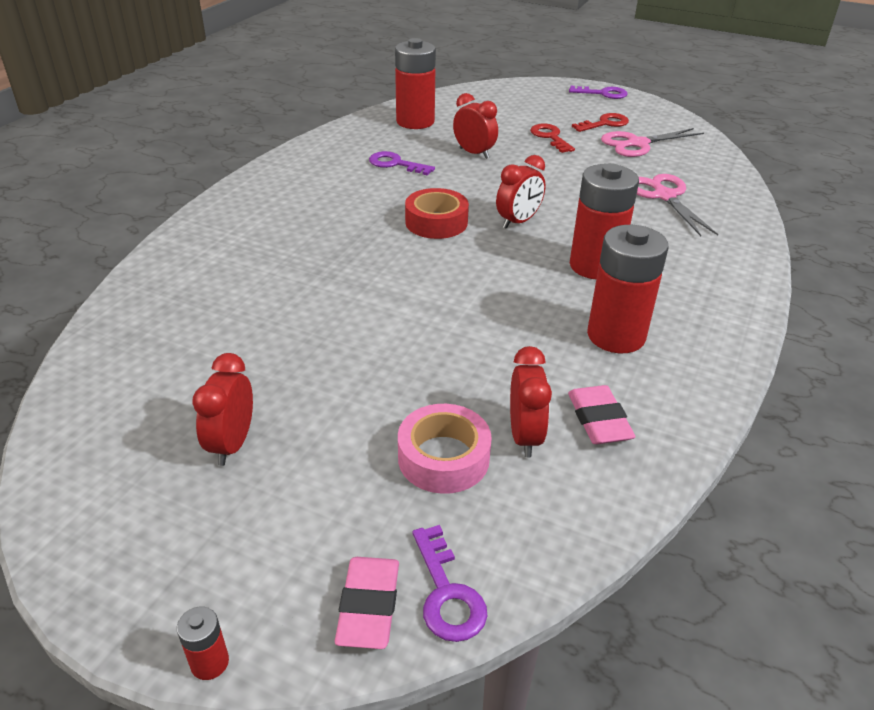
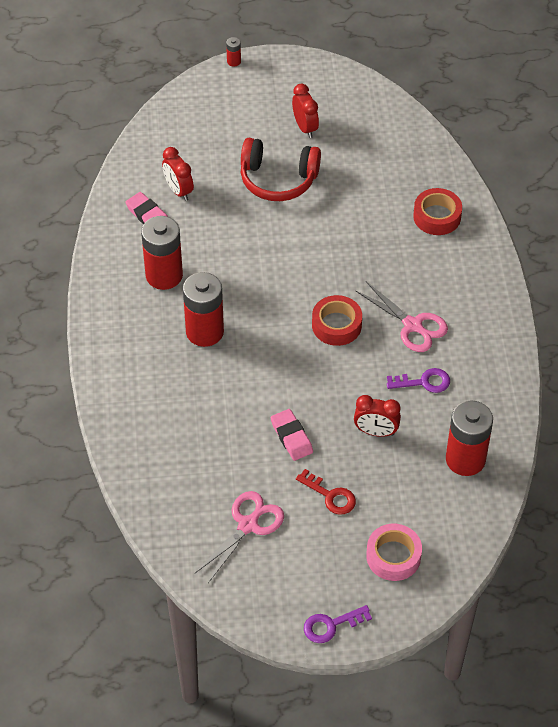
camera: 150 degrees right, 15 degrees up
pink eraser [335,557,399,649] -> pink eraser moved to [271,409,313,461]
pink tape [398,404,492,494] -> pink tape moved to [366,524,422,581]
purple key [413,525,487,642] -> none
red clock [496,155,546,229] -> none
red key [572,113,629,132] -> none
pink scissors [637,174,718,236] -> pink scissors moved to [355,281,448,352]
none -> red headphones [241,138,321,201]
none -> red tape [413,188,462,235]

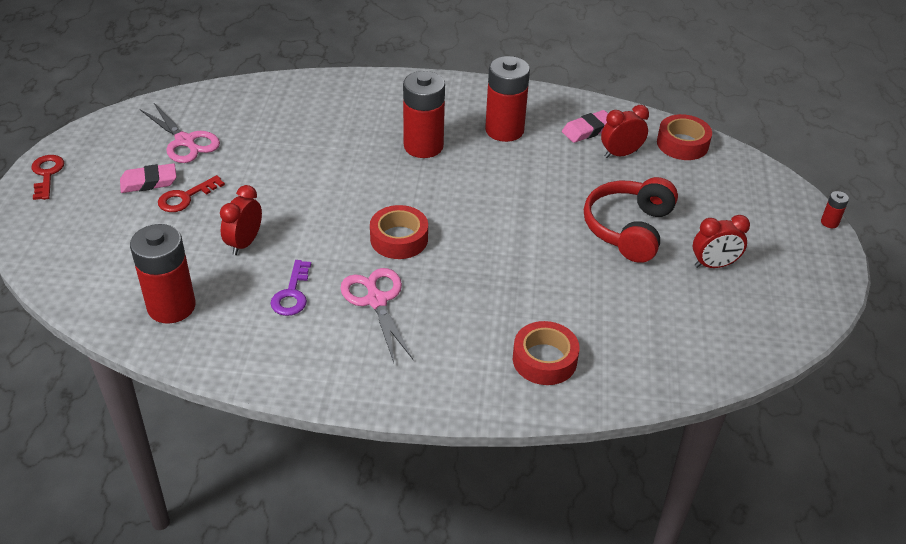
camera: 100 degrees right, 10 degrees down
pink eraser [271,409,313,461] -> pink eraser moved to [120,163,177,193]
purple key [304,605,372,643] -> red key [31,155,64,200]
pink scissors [355,281,448,352] -> pink scissors turned 105 degrees clockwise [340,268,413,363]
pink tape [366,524,422,581] -> none
none -> red tape [657,114,712,160]

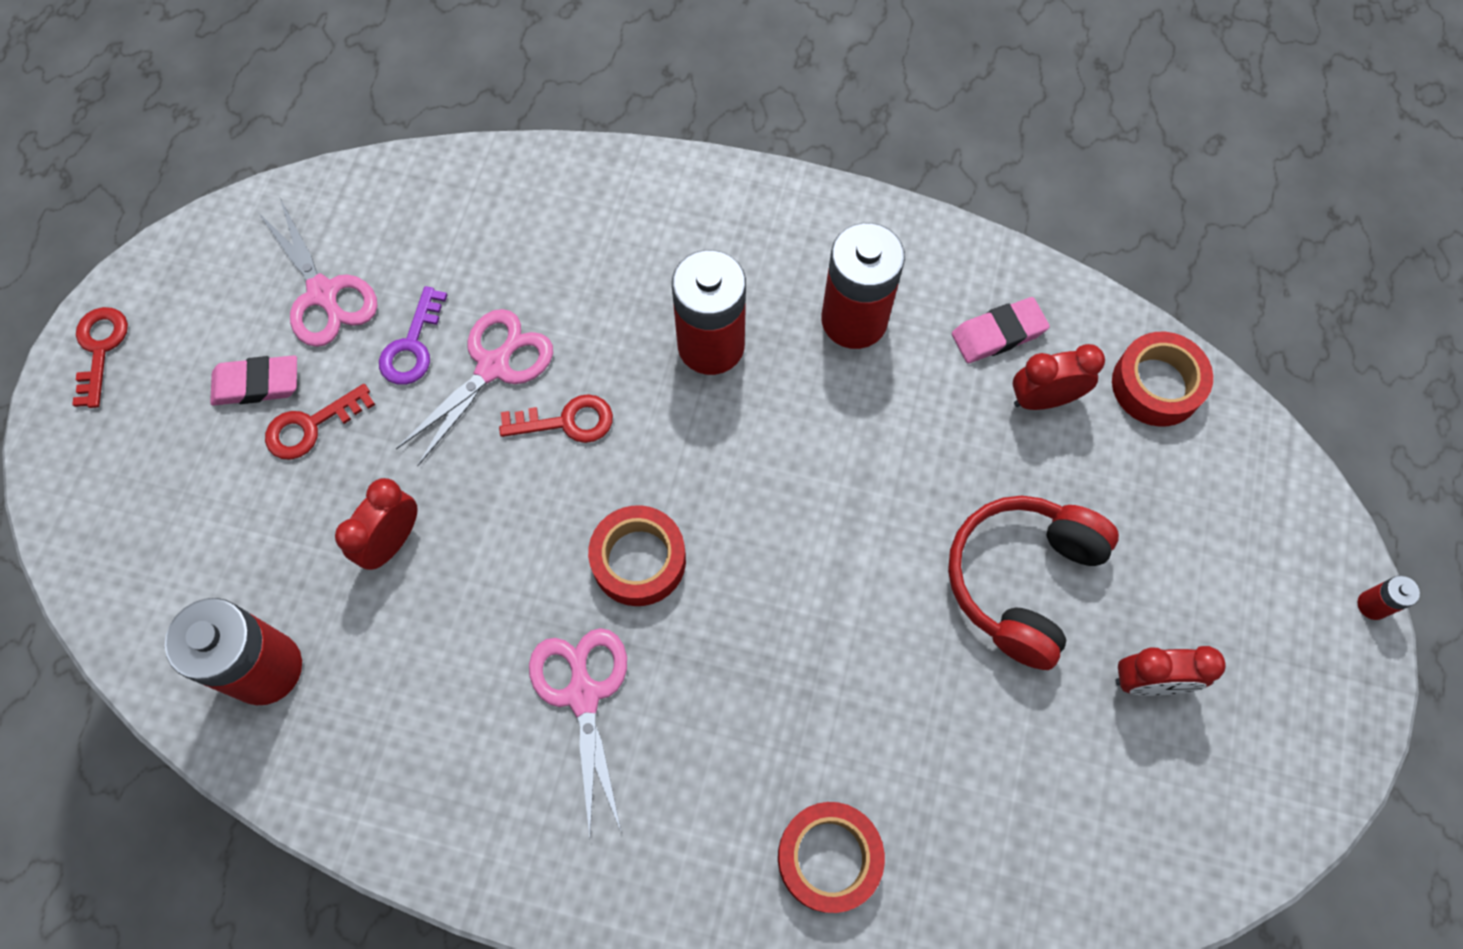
camera: 10 degrees right, 25 degrees up
purple key [270,260,311,316] -> purple key moved to [379,286,447,385]
none -> pink scissors [396,309,553,466]
none -> red key [499,394,613,443]

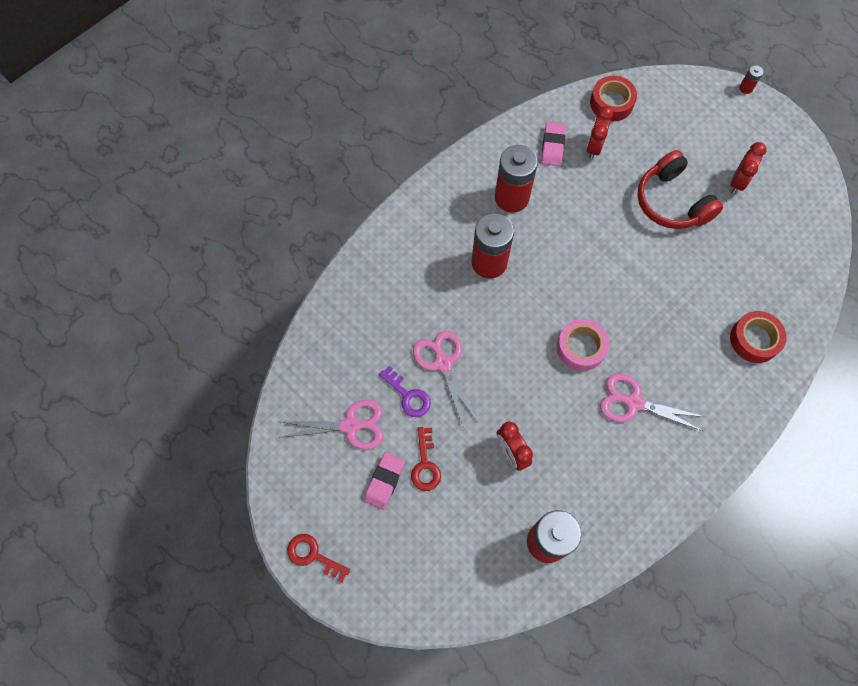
camera: 60 degrees left, 0 degrees up
red key [499,394,613,443] -> none
red tape [588,505,686,606] -> pink tape [557,319,609,371]

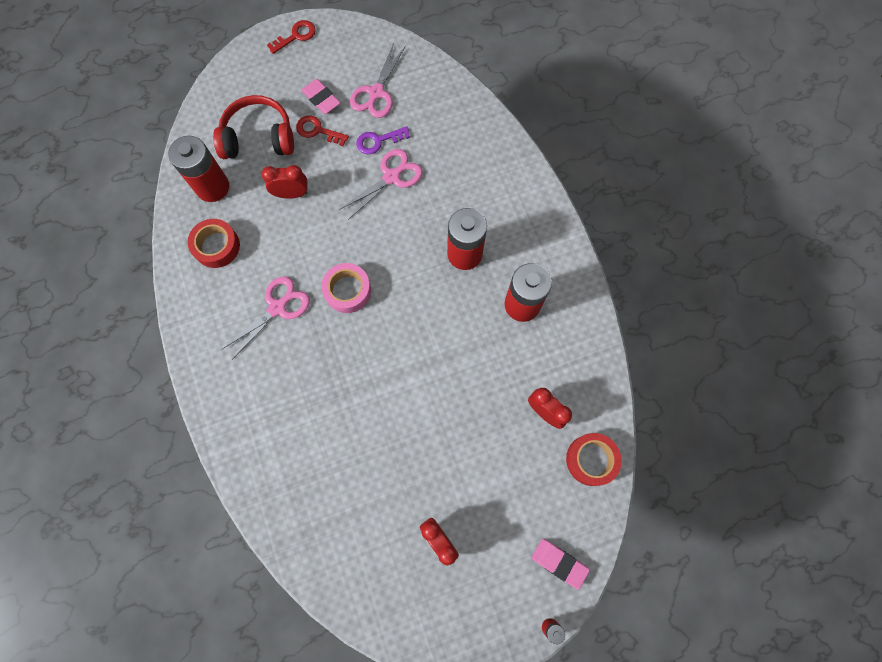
camera: 115 degrees right, 5 degrees up
pink scissors [413,331,478,428] -> pink scissors turned 45 degrees counterclockwise [339,149,423,220]
pink eraser [542,122,566,166] -> pink eraser moved to [531,539,590,590]
red headphones [637,150,723,229] -> red headphones moved to [213,95,294,159]
red tape [730,311,787,363] -> red tape moved to [188,219,240,268]

